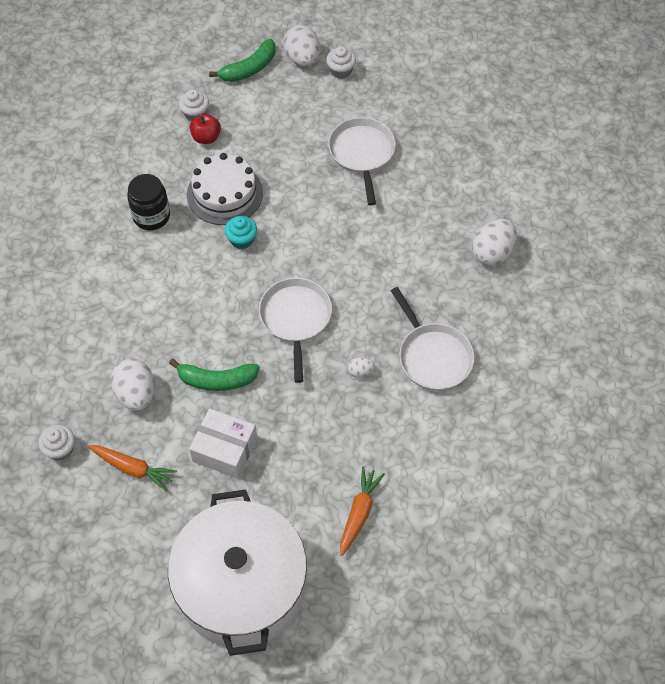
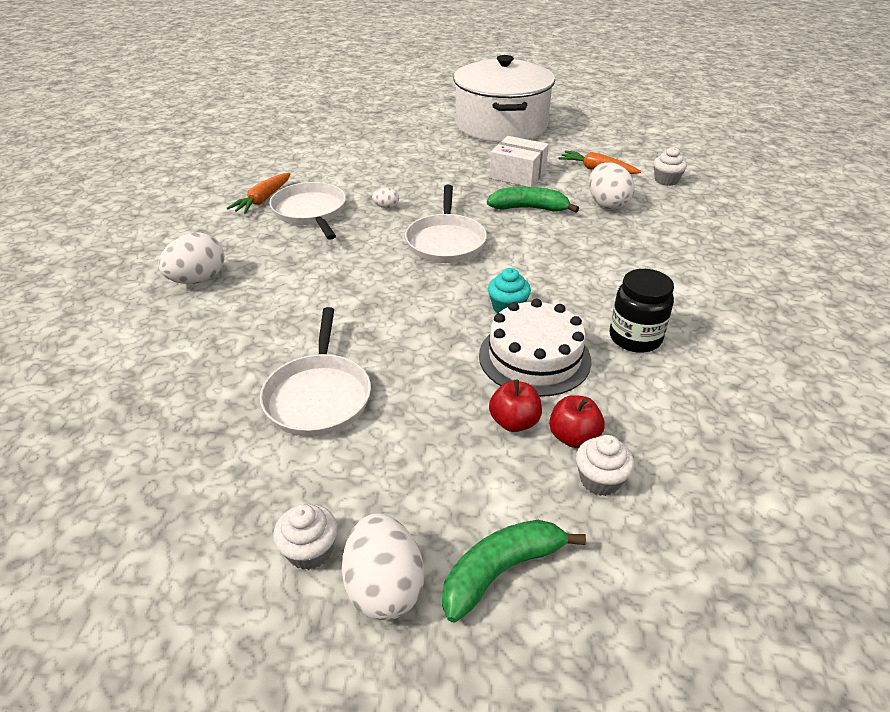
camera: 175 degrees left, 20 degrees down
orange carrot [340,466,385,556] -> orange carrot moved to [227,173,290,214]
none -> red apple [489,379,542,432]

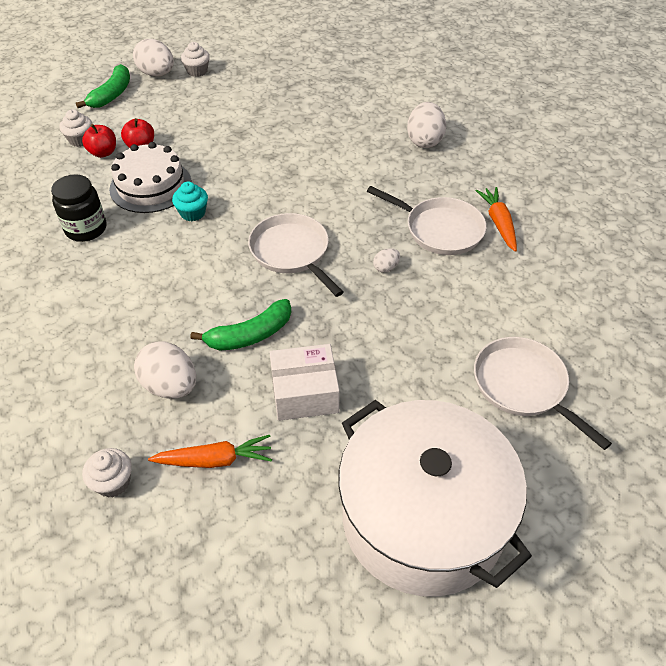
camera: 145 degrees right, 10 degrees up
white pan [260,307,371,437] -> white pan moved to [474,337,612,450]

